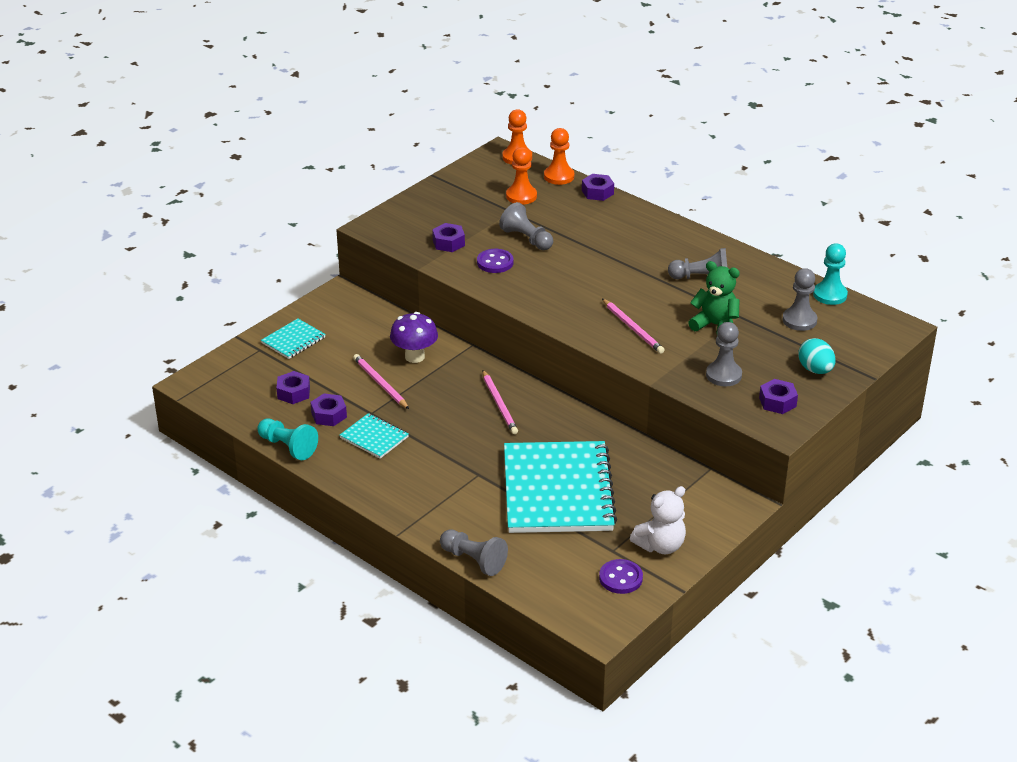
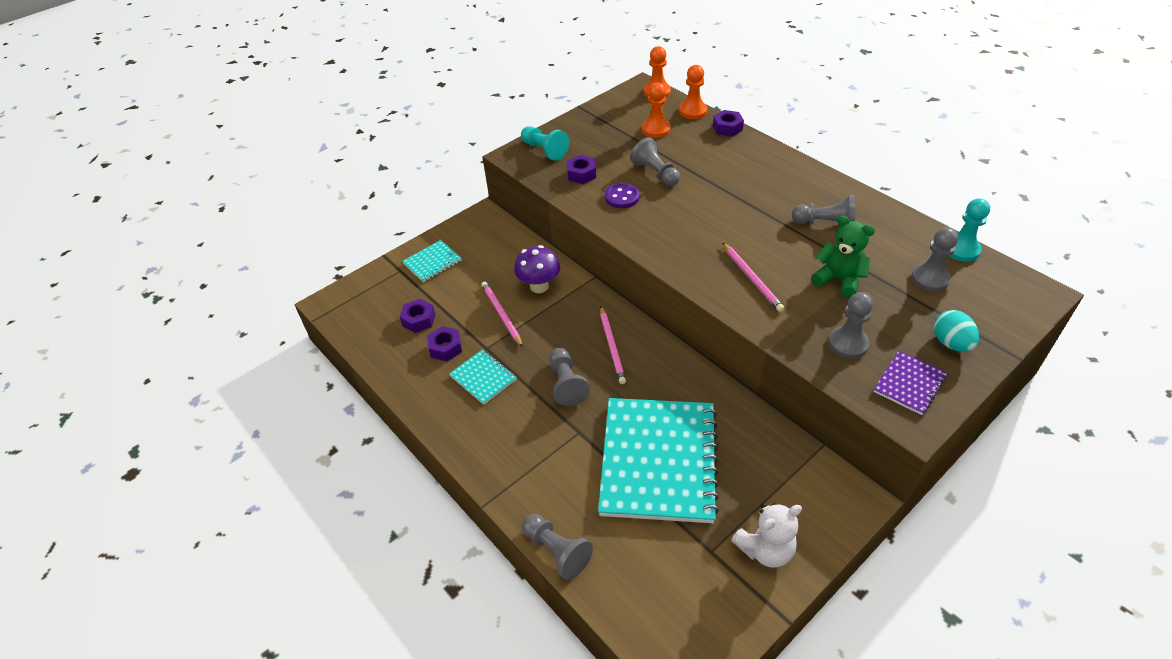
camera: 10 degrees right, 10 degrees up
turquoise pawn [257,419,318,460] -> turquoise pawn moved to [521,126,569,161]
purple button [599,559,643,594] -> none
purple nut [759,379,798,414] -> purple notebook [873,351,947,415]
none -> grey pawn [549,348,590,406]

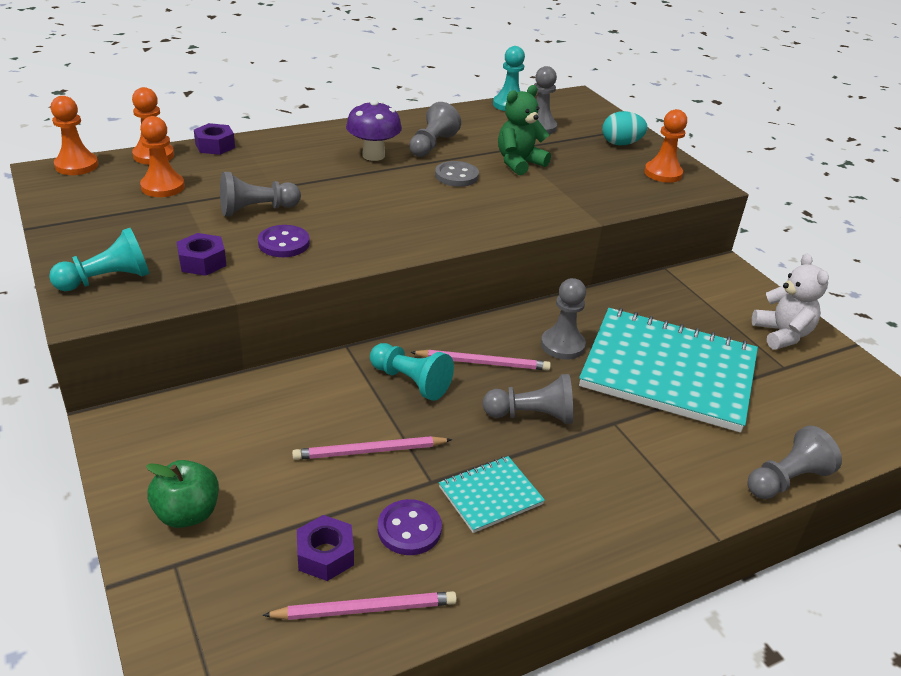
camera: 80 degrees left, 10 degrees down
turquoise notebook [402,240,462,282] -> green apple [146,460,219,528]
purple nut [427,326,462,362] -> purple button [378,499,442,555]
purple mushroom [514,245,560,293] -> purple mushroom moved to [346,100,402,161]
pink pencil [723,243,784,312] -> pink pencil moved to [262,591,457,620]
grey pawn [828,292,873,359] -> grey pawn moved to [541,278,586,360]
purple notebook [873,351,947,415] -> orange pawn [644,109,687,183]
none -> turquoise pawn [370,343,454,401]
none -> grey button [435,161,479,187]

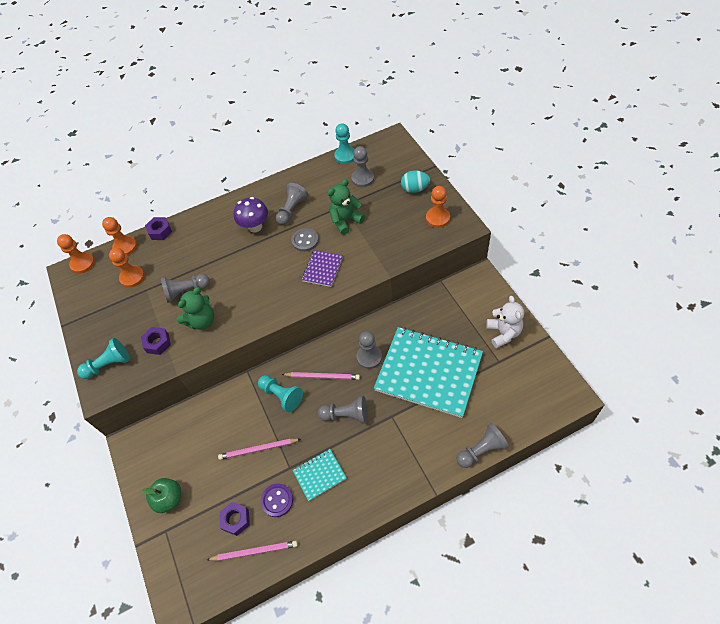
camera: 10 degrees right, 20 degrees up
purple button [258,225,310,257] -> green teddy bear [177,287,214,330]
none -> purple notebook [302,250,343,287]

